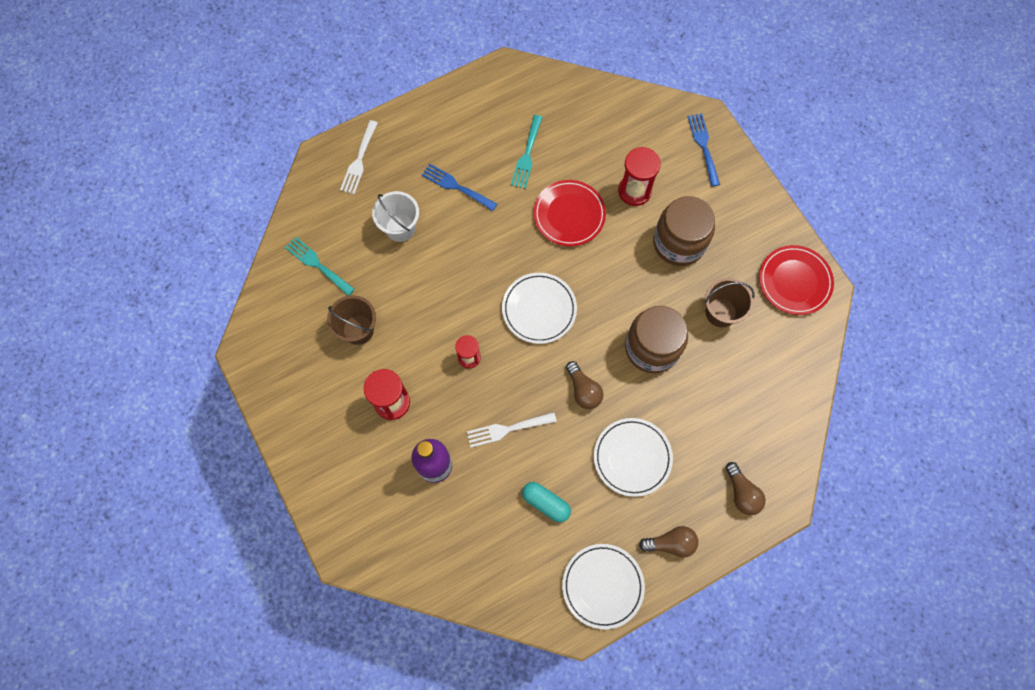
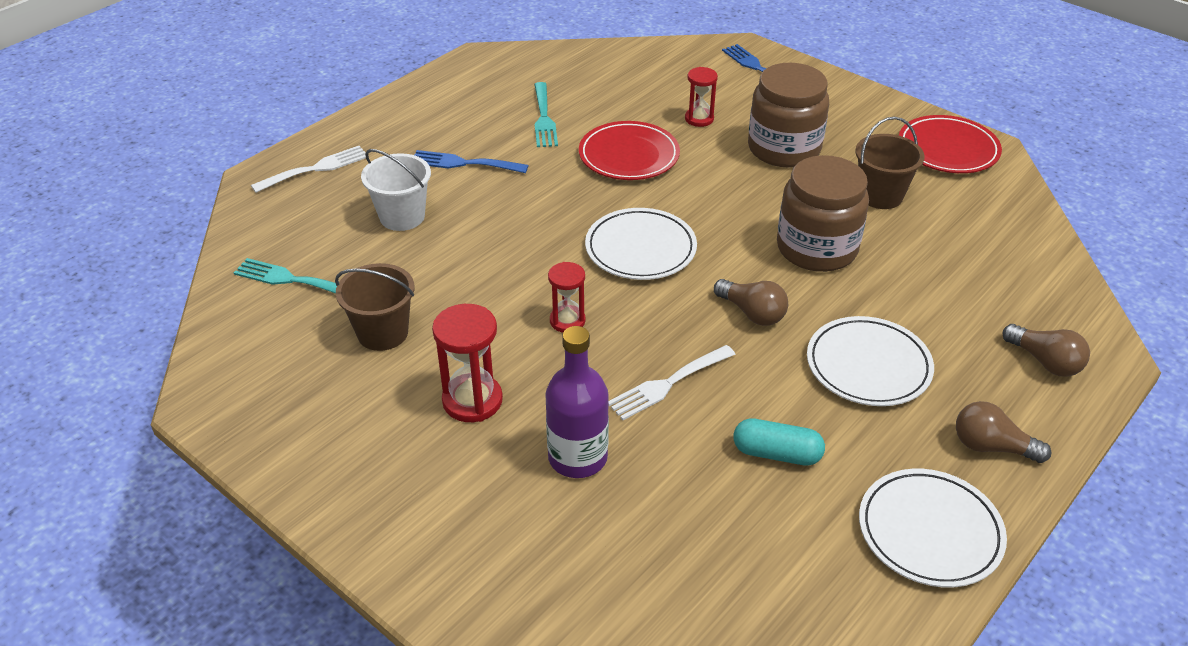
camera: 20 degrees left, 30 degrees down
white fork [340,120,378,194] -> white fork turned 120 degrees counterclockwise [251,146,366,193]
red hourglass [618,147,661,206] -> red hourglass [685,67,718,127], size x0.64
brown light bulb [639,526,698,558] -> brown light bulb turned 135 degrees counterclockwise [956,401,1051,463]

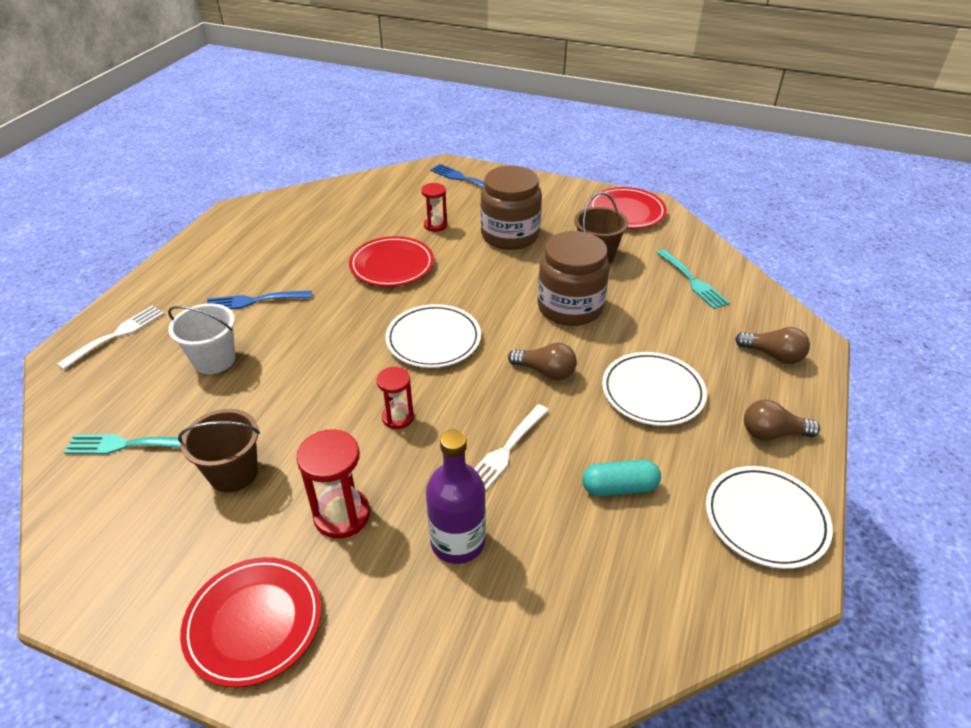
camera: 20 degrees left, 0 degrees up
turquoise fork [534,82,558,147] -> turquoise fork moved to [657,249,730,309]
none -> red plate [180,557,321,687]

